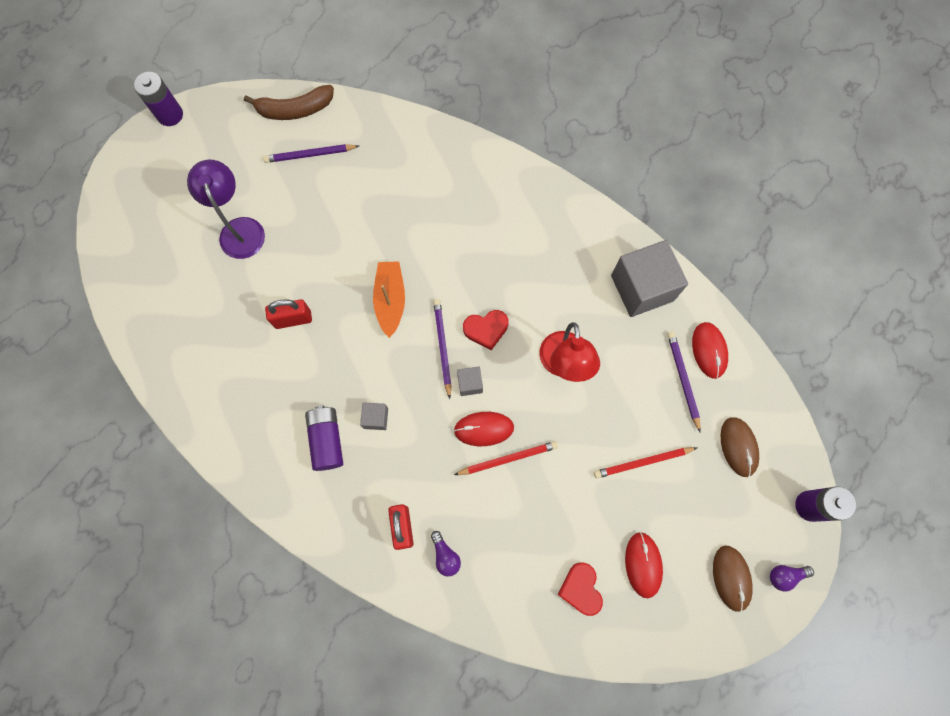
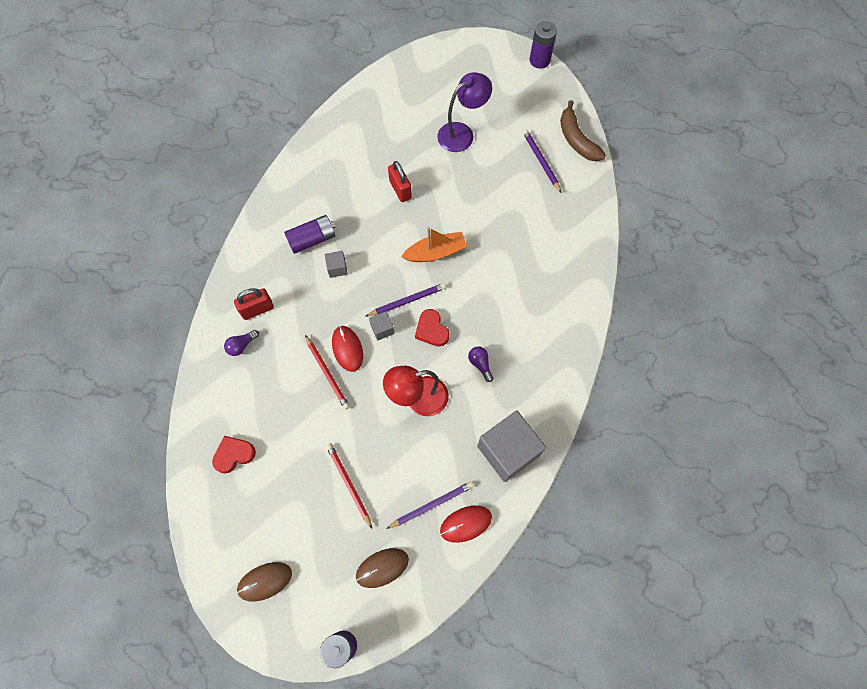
camera: 75 degrees right, 5 degrees down
red mouse [625,532,663,598] -> none
purple light bulb [770,565,814,592] -> purple light bulb moved to [468,346,493,382]

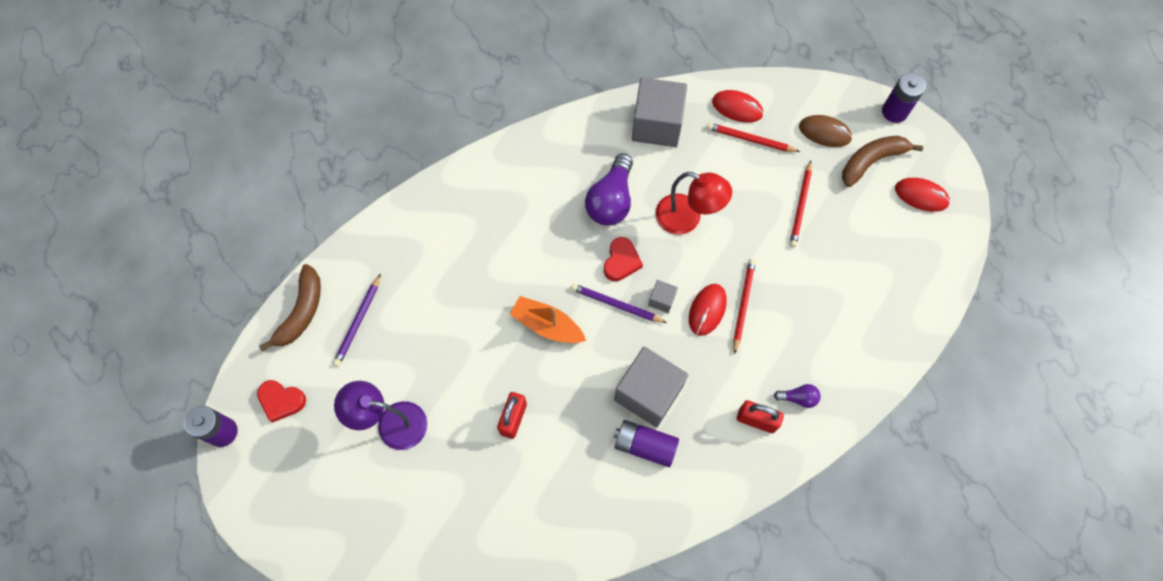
camera: 135 degrees left, 0 degrees up
red heart [212,436,256,474] -> red heart moved to [257,380,306,423]
brown mouse [237,562,292,602] -> red mouse [895,178,950,212]
grey cube [325,251,348,278] -> grey cube [614,347,688,427], size x2.25
purple pencil [386,481,474,529] -> red pencil [707,123,800,152]
purple light bulb [468,346,493,382] -> purple light bulb [585,153,633,226], size x2.07
none -> brown banana [842,136,923,187]

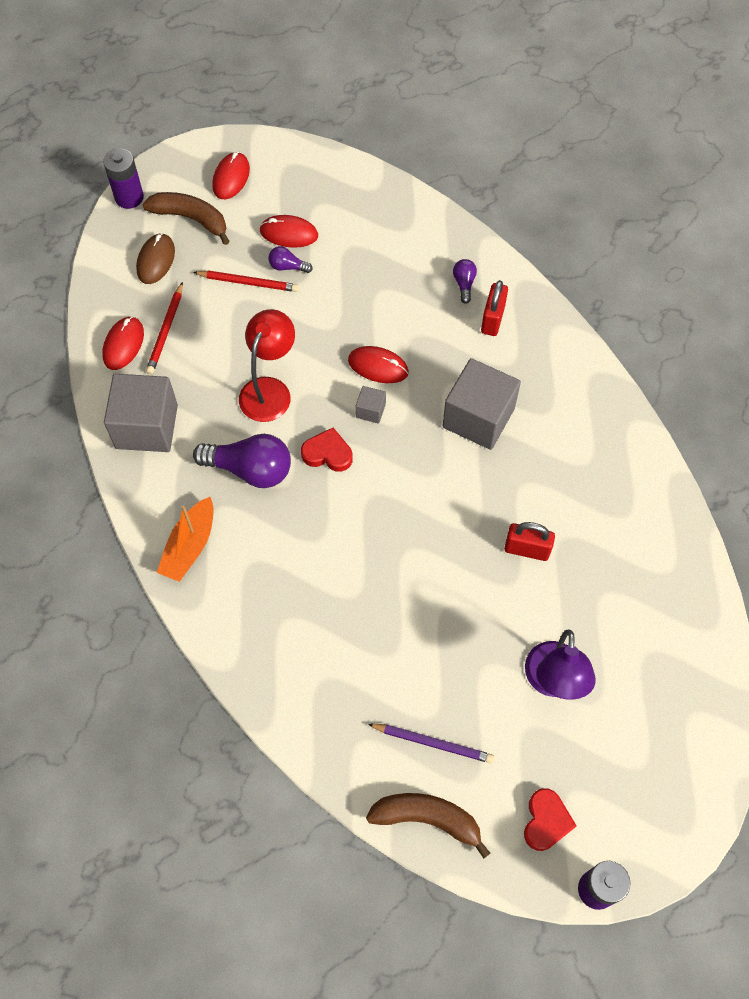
camera: 95 degrees left, 5 degrees down
orange boat [510,296,586,343] -> orange boat moved to [157,497,213,582]
purple pencil [571,284,667,323] -> none
purple battery [614,420,679,467] -> none
red pencil [733,259,756,354] -> none
brown banana [842,136,923,187] -> brown banana turned 150 degrees clockwise [142,192,230,245]
none -> red mouse [259,215,318,248]
none -> purple light bulb [268,246,313,273]

